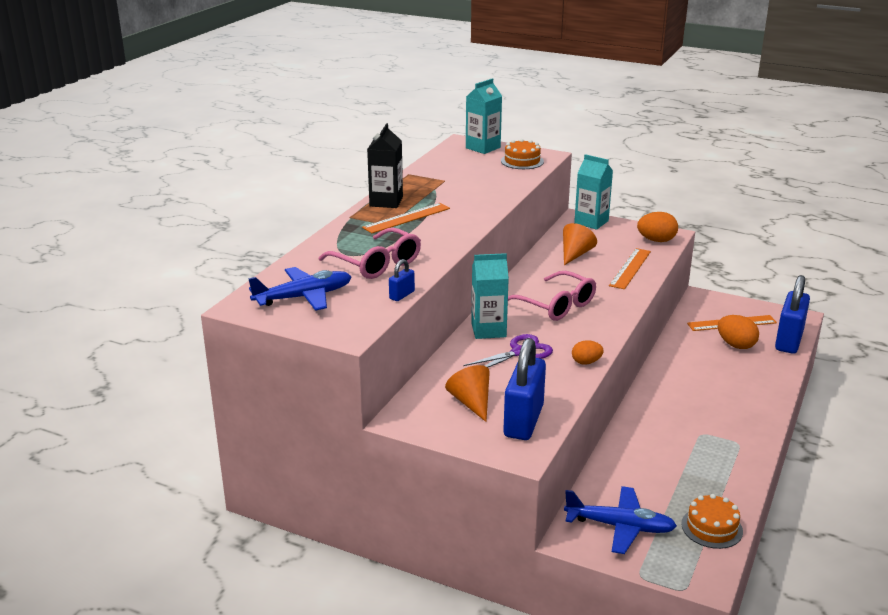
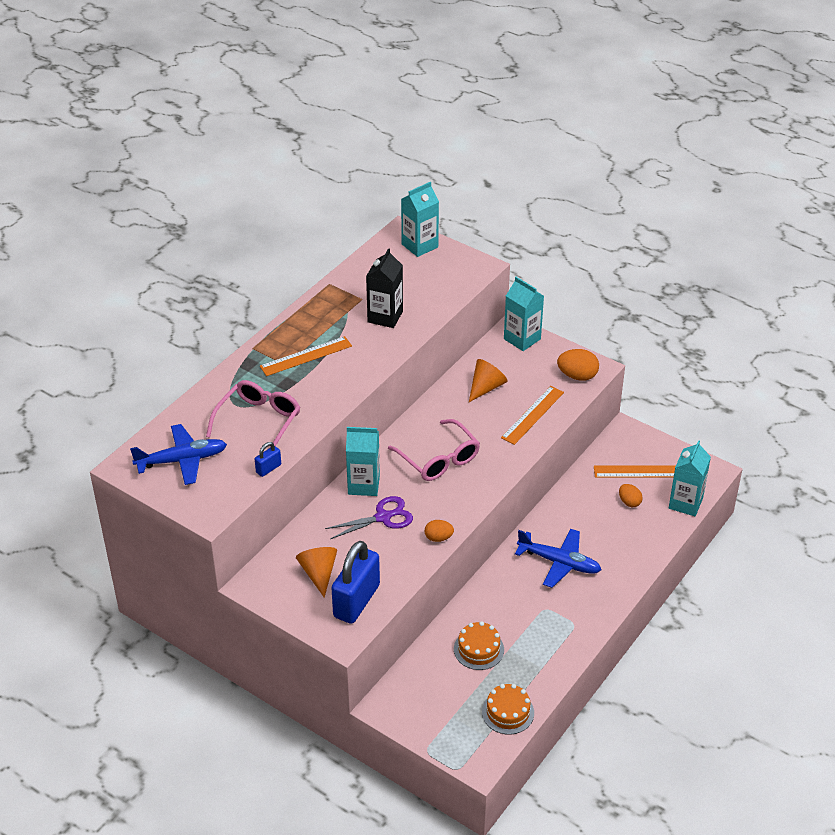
camera: 10 degrees right, 15 degrees up
pink glasses [319,227,421,279] -> pink glasses turned 120 degrees counterclockwise [206,380,300,448]
black carton [367,123,403,208] -> black carton moved to [366,248,403,328]
orange cake [501,139,544,169] -> orange cake moved to [454,621,504,670]
blue plane [564,486,677,554] -> blue plane moved to [515,529,601,588]
orange egg [718,315,759,349] -> orange egg [619,484,643,507], size x0.63
blue padlock [775,275,810,354] -> turquoise carton [669,440,711,516]

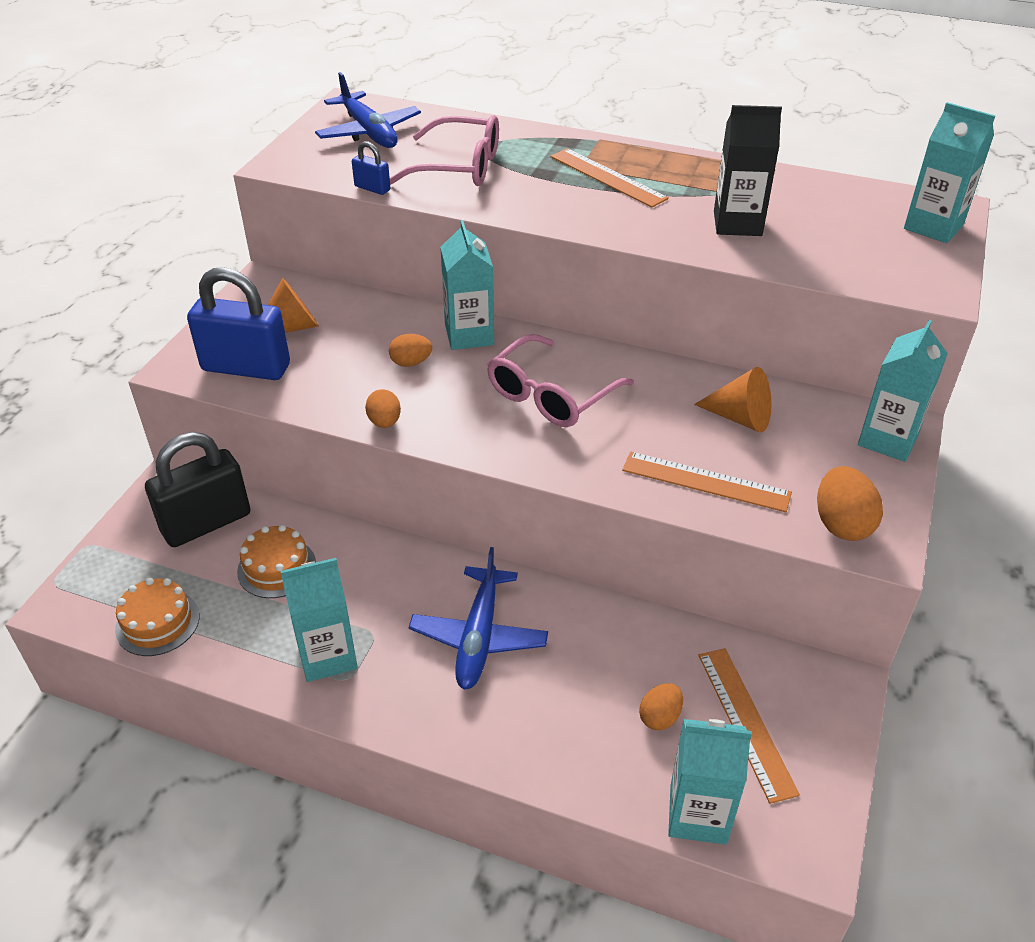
camera: 75 degrees right, 0 degrees up
purple scissors [325,496,413,539] -> orange egg [389,334,432,367]
none -> black padlock [145,432,250,547]
none -> turquoise carton [280,558,358,682]

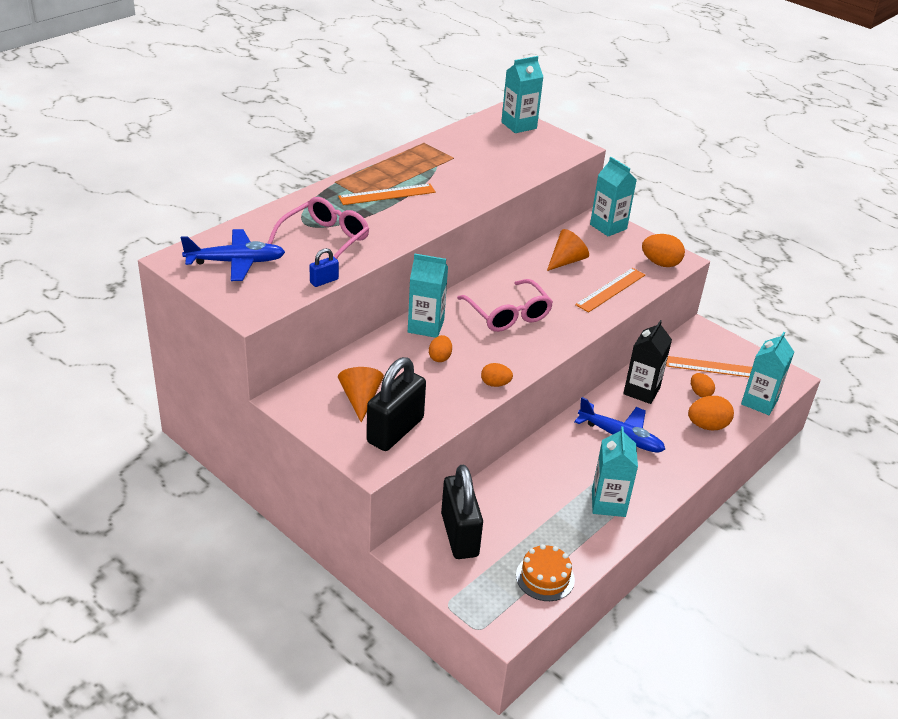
camera: 70 degrees left, 5 degrees down
blue padlock [187,267,290,380] -> black padlock [367,357,426,451]
orange cake [237,525,316,598] -> none
black carton [714,105,782,236] -> black carton moved to [623,320,672,404]
none -> orange egg [688,396,734,430]

